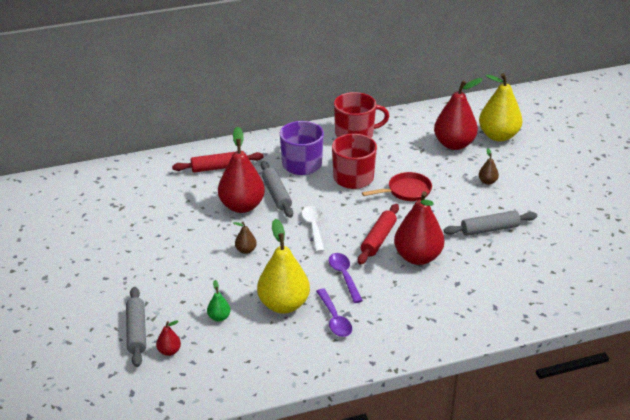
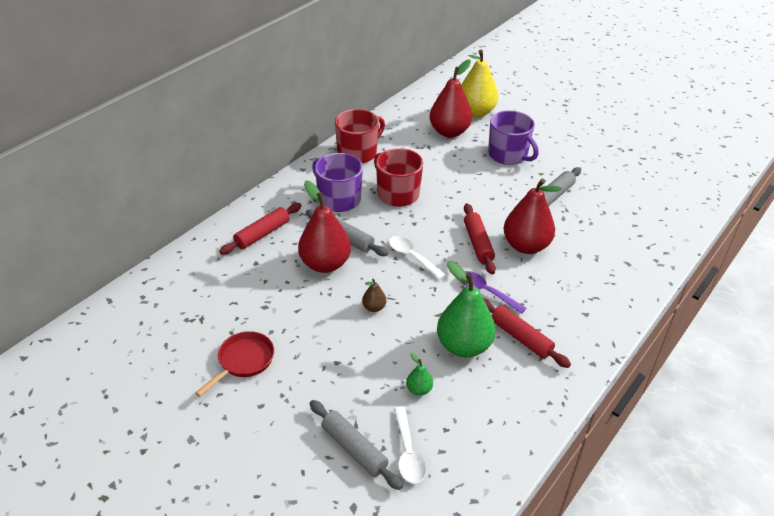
camera: 35 degrees left, 5 degrees up
red pear [156,320,181,356] -> white spoon [394,407,426,484]
yellow pear [257,219,310,314] -> green pear [437,261,496,357]
purple spoon [316,289,352,337] -> red rolling pin [483,298,571,368]
red pan [362,172,432,201] -> red pan moved to [195,331,274,397]
brown pear [479,148,499,185] -> purple mug [488,110,539,165]

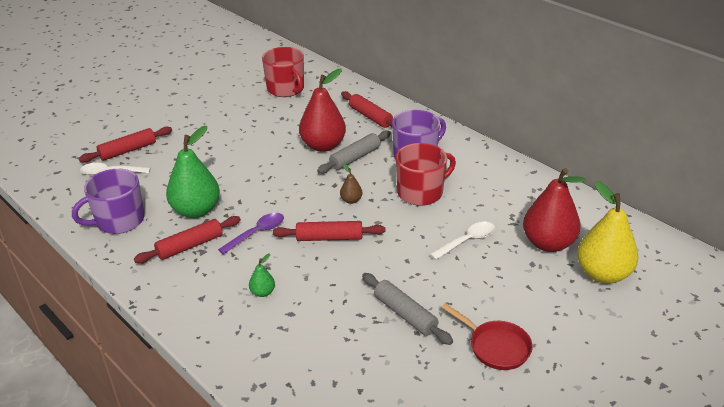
camera: 100 degrees right, 5 degrees down
red pan [195,331,274,397] -> red pan moved to [441,303,533,370]
grey rolling pin [310,400,403,490] -> red rolling pin [79,127,172,163]
red mug [335,109,385,163] -> red mug moved to [262,47,304,97]
brown pear [362,279,386,312] -> brown pear moved to [340,164,362,204]
white spoon [389,236,446,280] -> white spoon moved to [430,222,495,260]
green pear [406,353,433,396] -> green pear moved to [249,254,275,297]
purple mug [488,110,539,165] -> purple mug moved to [72,169,144,234]
red pear [504,178,562,254] -> none

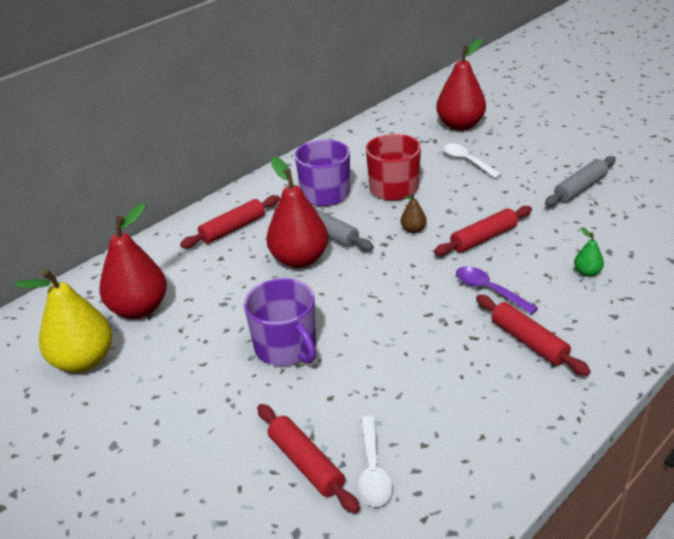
camera: 90 degrees left, 0 degrees up
purple mug [72,169,144,234] -> purple mug moved to [244,278,316,366]
green pear [166,126,220,218] -> none
red mug [262,47,304,97] -> red pear [99,203,167,319]
red rolling pin [273,221,386,241] -> red rolling pin turned 60 degrees clockwise [434,206,532,256]
red pan [441,303,533,370] -> none
yellow pear [577,181,639,284] -> yellow pear moved to [14,269,112,373]

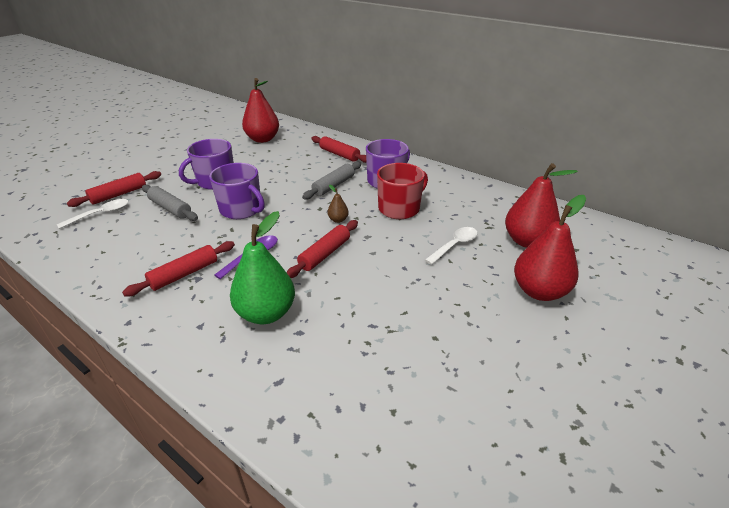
camera: 80 degrees right, 0 degrees up
yellow pear [14,269,112,373] -> none
red pear [266,157,328,268] -> red pear moved to [514,195,586,301]
white spoon [357,416,392,507] -> white spoon turned 150 degrees clockwise [57,199,129,229]
red rolling pin [434,206,532,256] -> red rolling pin turned 75 degrees clockwise [287,220,358,278]
grey rolling pin [545,156,616,207] -> grey rolling pin moved to [142,184,198,221]
green pear [574,227,604,277] -> green pear [230,211,295,324], size x2.27
none -> purple mug [209,163,265,219]

